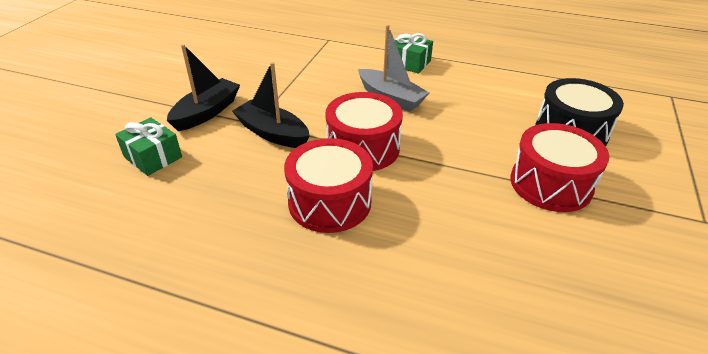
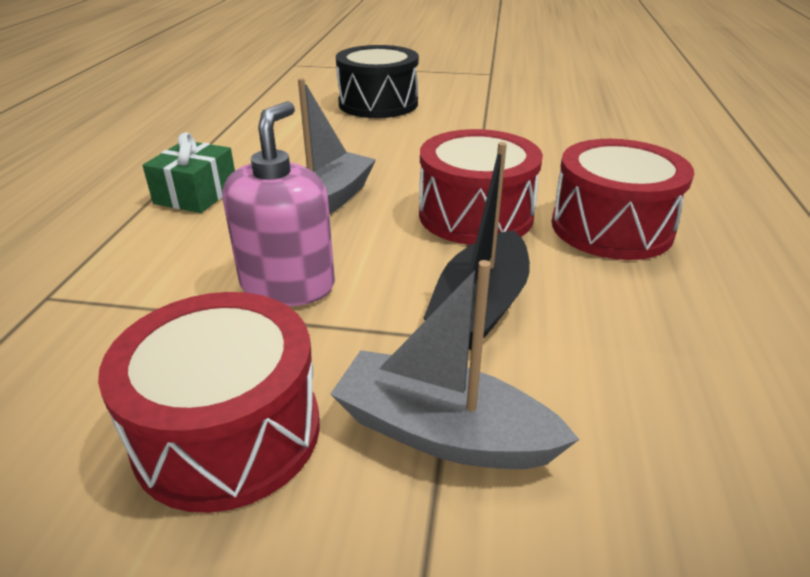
camera: 100 degrees left, 5 degrees down
green gift [115,117,182,176] -> none
black boat [167,44,240,131] -> grey boat [330,260,580,469]
red drum [510,123,609,212] -> red drum moved to [98,292,320,513]
none -> pink soap dispenser [223,101,335,306]

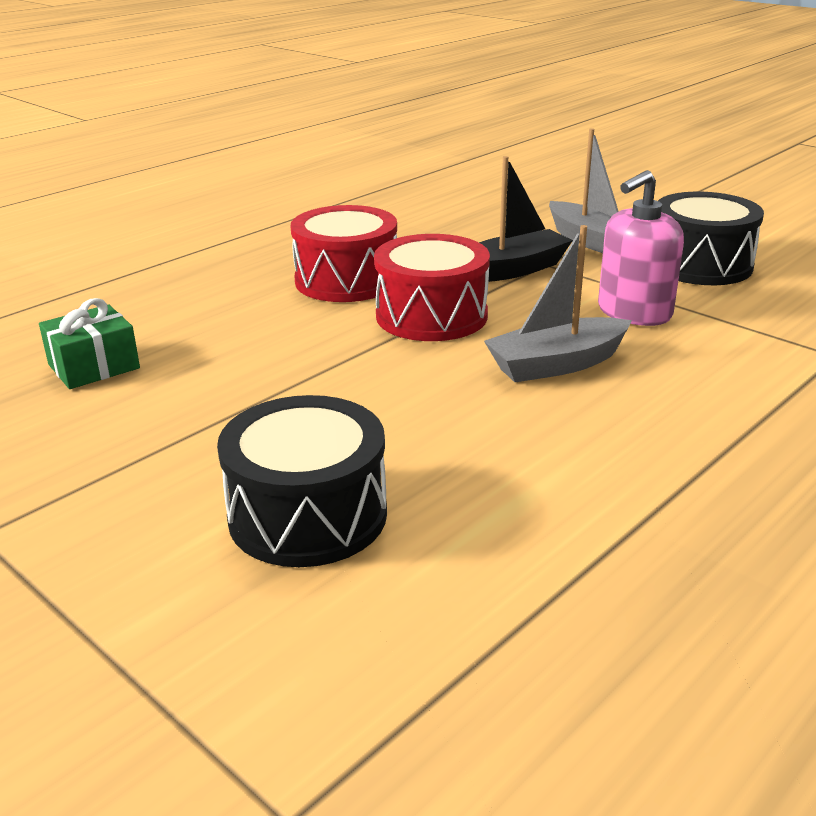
camera: 145 degrees left, 5 degrees down
red drum [98,292,320,513] -> black drum [658,192,764,285]
green gift [142,132,235,213] -> green gift moved to [39,298,140,389]

